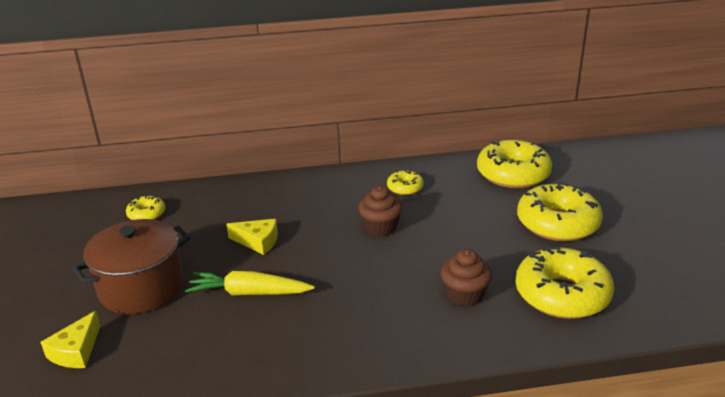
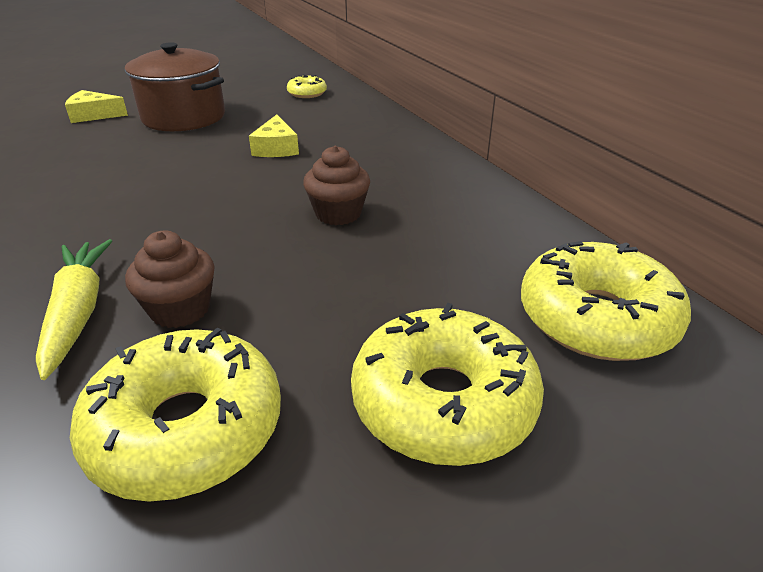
camera: 70 degrees right, 5 degrees up
yellow carrot [185,271,315,295] -> yellow carrot moved to [36,239,112,380]
yellow donut [387,170,424,195] -> none

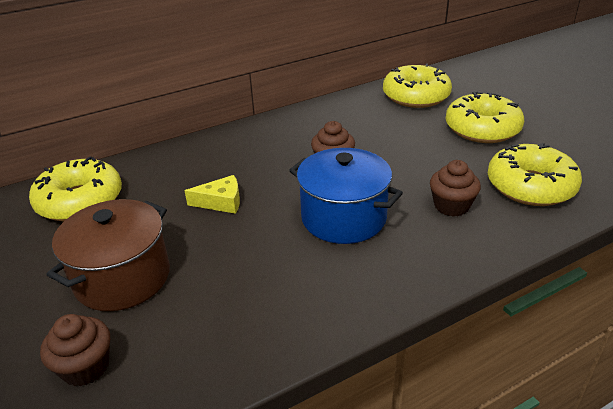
camera: 90 degrees left, 0 degrees up
yellow carrot [36,239,112,380] -> none
yellow cheese [65,90,128,123] -> brown cupcake [40,314,110,387]
yellow donut [287,75,327,98] -> yellow donut [29,156,122,221], size x2.04
none -> blue pot [289,148,403,244]

